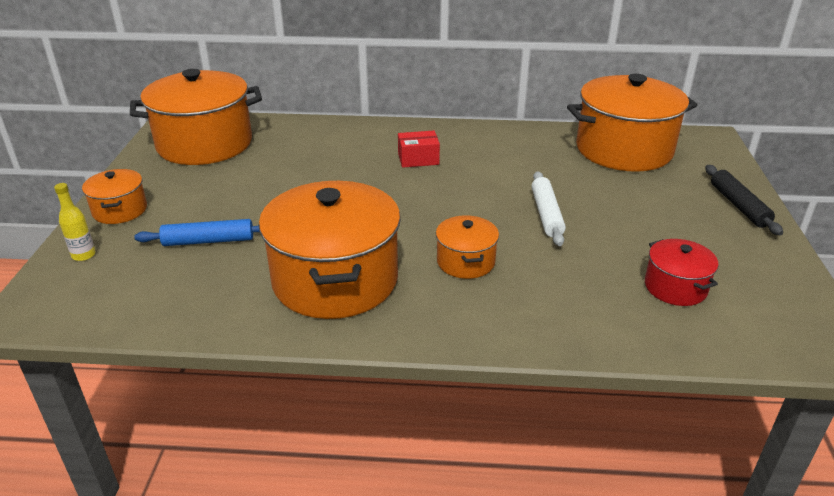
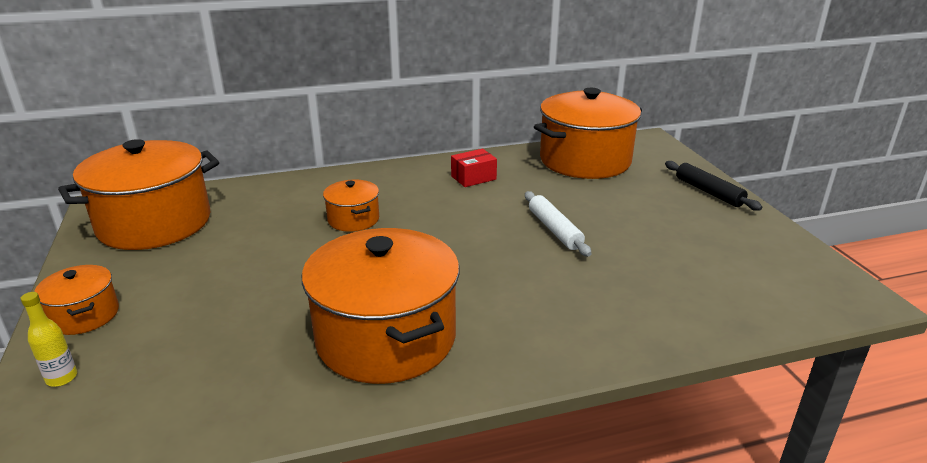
camera: 20 degrees left, 5 degrees down
blue rolling pin [134,219,260,246] -> none
red box [398,131,440,168] -> red box moved to [451,149,497,187]
orange pot [436,216,499,279] -> orange pot moved to [323,180,379,232]
red pot [645,239,718,306] -> none

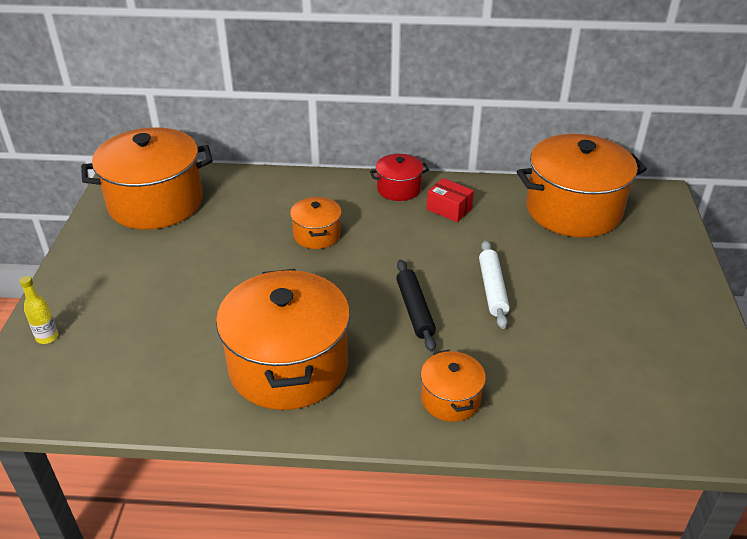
camera: 20 degrees right, 10 degrees up
orange pot [34,265,119,335] -> orange pot moved to [421,350,486,422]
red box [451,149,497,187] -> red box turned 45 degrees clockwise [427,178,474,222]
black rolling pin [665,161,762,211] -> black rolling pin moved to [396,260,436,352]
none -> red pot [370,154,429,201]

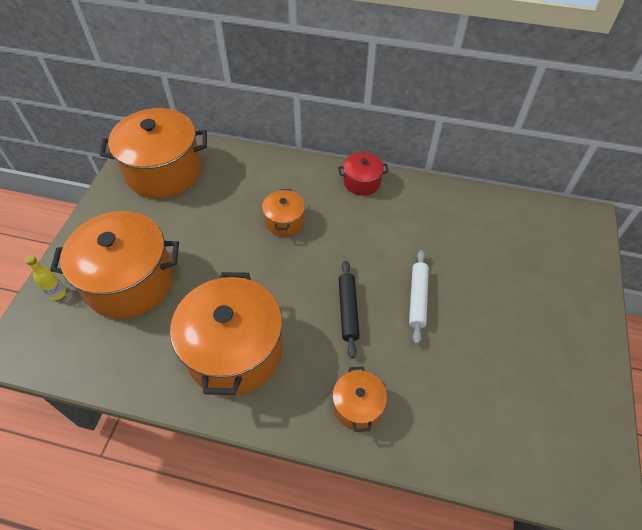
camera: 10 degrees right, 15 degrees up
red box [427,178,474,222] -> none
orange pot [517,134,647,238] -> orange pot moved to [50,211,179,319]

